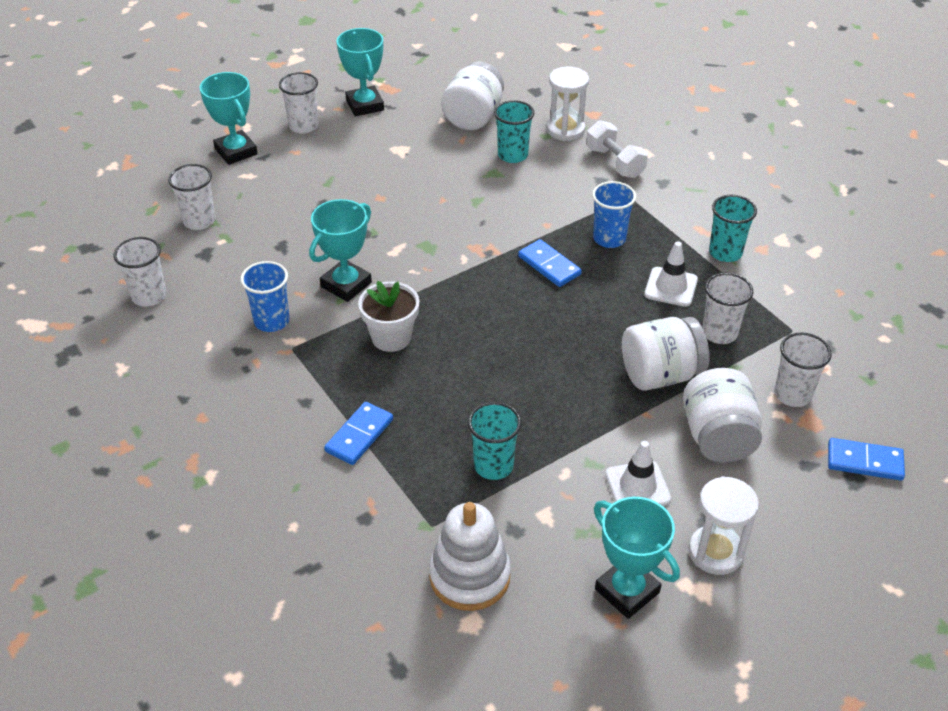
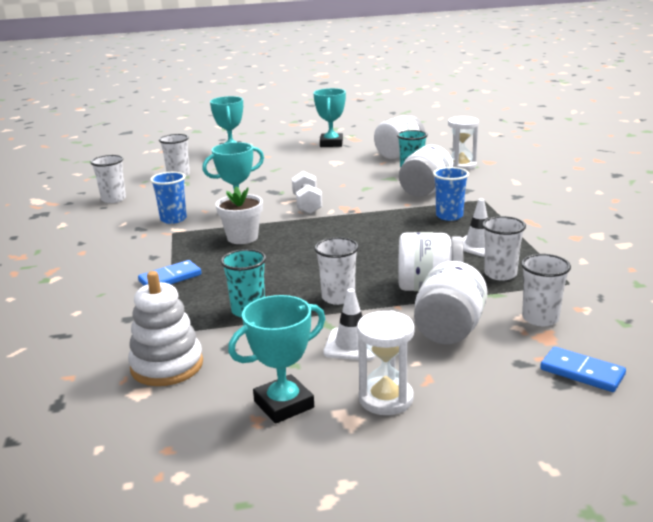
camera: 25 degrees right, 20 degrees down
white cup [279,72,318,134] -> white cup moved to [314,237,359,305]
blue domino [518,239,582,287] -> none
white dumbbell [586,120,648,178] -> white dumbbell moved to [292,171,322,214]
turquoise trophy [594,497,680,619] -> turquoise trophy turned 75 degrees clockwise [228,295,325,424]
turquoise cup [709,195,757,262] -> none
none -> white jar [399,145,453,197]

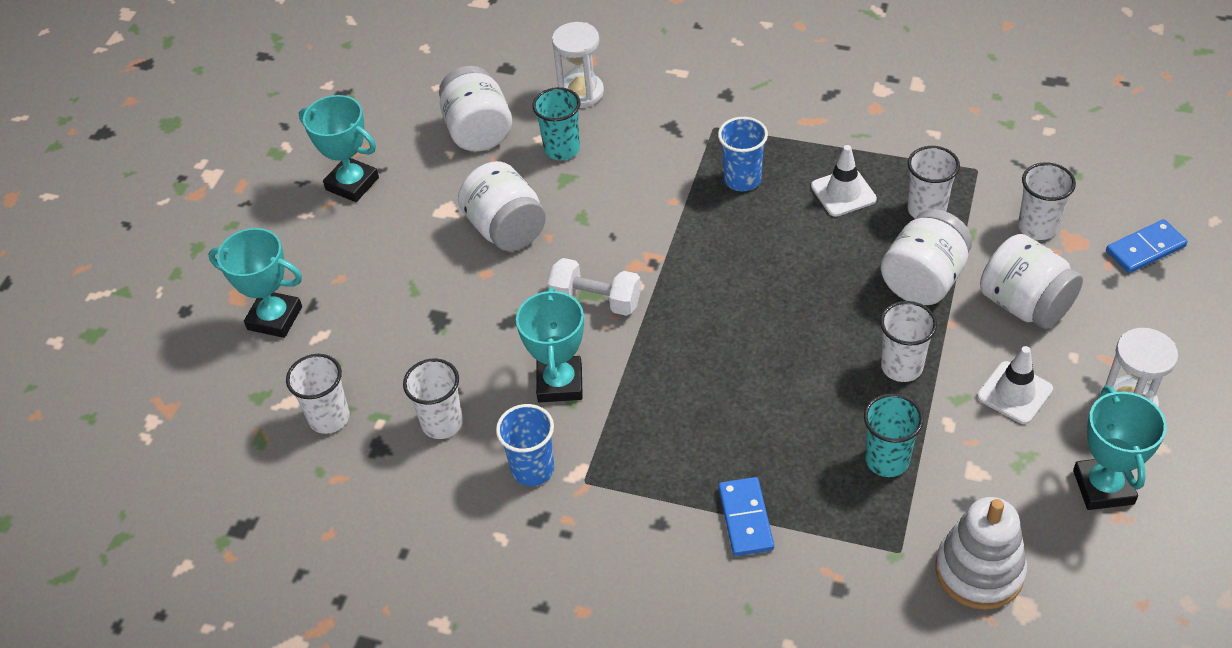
camera: 60 degrees left, 25 degrees up
white cup [90,155,126,203] -> white cup moved to [403,358,463,439]
white flower pot [216,186,263,244] -> none
white jar [399,145,453,197] -> white jar moved to [458,161,546,251]

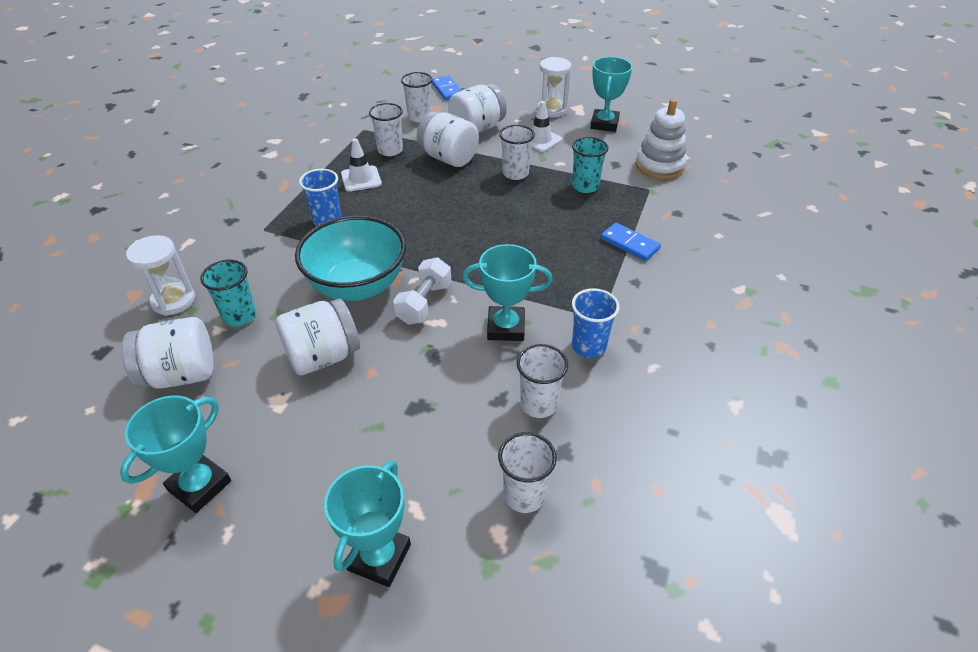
camera: 90 degrees left, 5 degrees down
blue domino [718,477,774,556] -> blue domino turned 45 degrees clockwise [601,223,661,261]
turquoise trophy [1073,386,1167,510] -> turquoise trophy turned 75 degrees counterclockwise [590,57,632,132]
none -> turquoise bowl [295,215,406,301]

